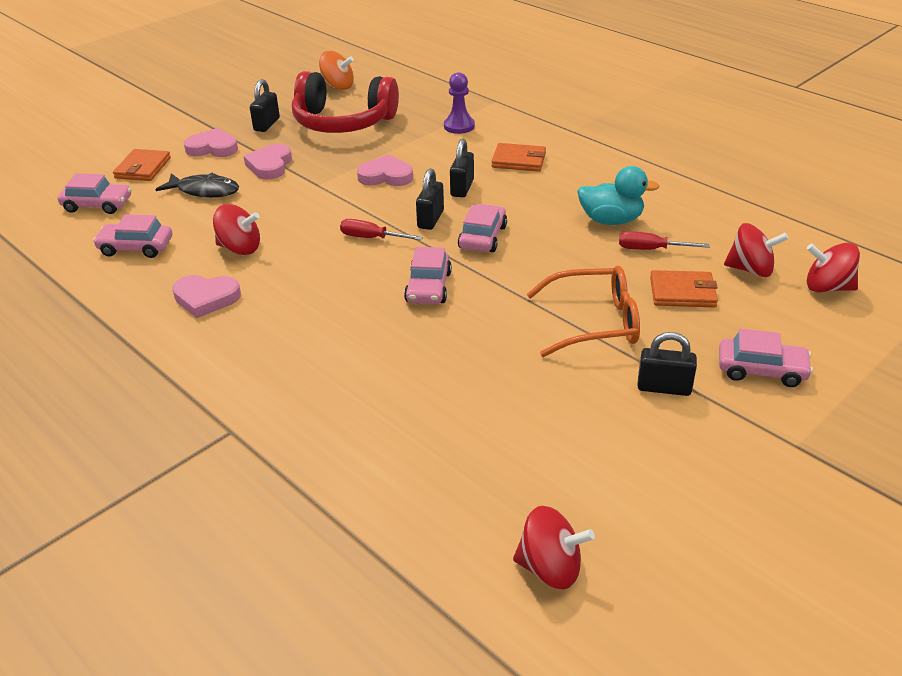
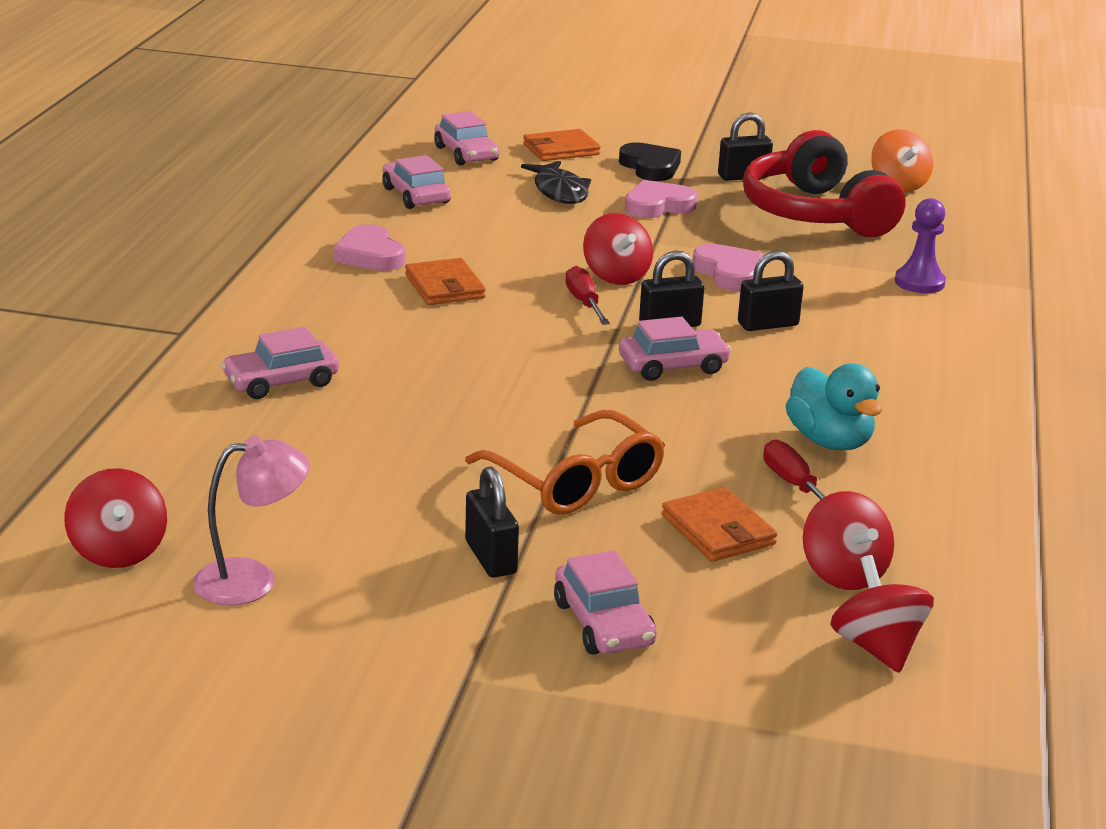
camera: 55 degrees right, 10 degrees down
pink heart [184,128,238,157] -> black heart [619,142,681,181]
red spinning top [213,204,260,255] -> red spinning top moved to [583,213,653,285]
pink car [404,247,452,304] -> pink car moved to [221,327,339,399]
orange wallet [491,143,546,172] -> orange wallet moved to [405,258,486,305]
none -> pink lamp [193,436,309,606]

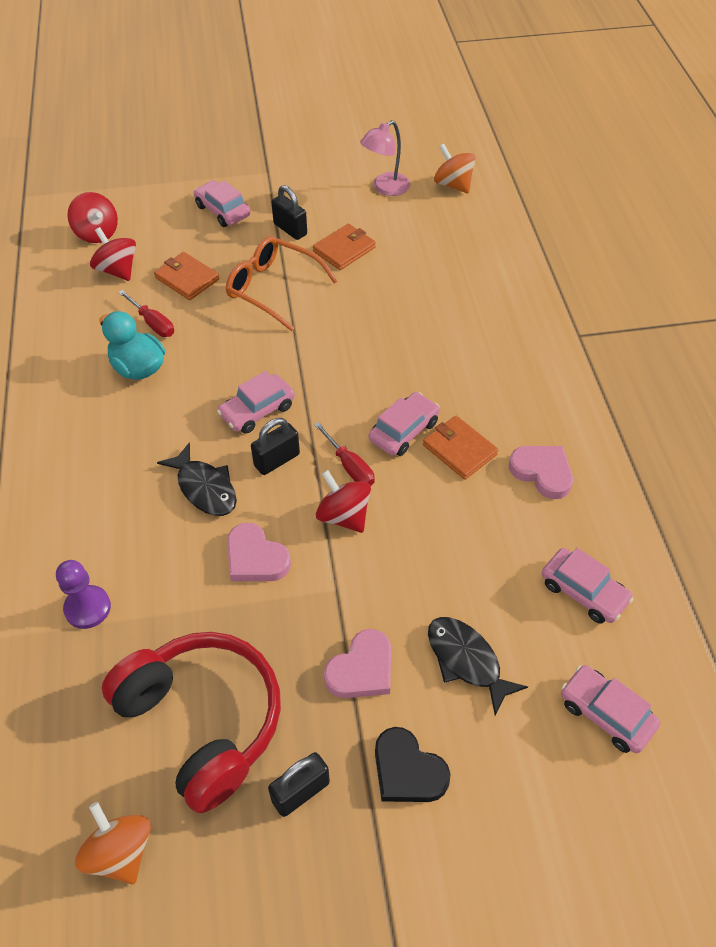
camera: 160 degrees right, 25 degrees up
red spinning top [64,468,167,568] -> orange spinning top [434,144,476,193]
pink car [221,327,339,399] -> pink car moved to [369,392,440,456]
orange wallet [523,129,601,161] -> orange wallet moved to [313,224,376,270]
black padlock [738,251,804,331] -> black fish [157,442,237,516]

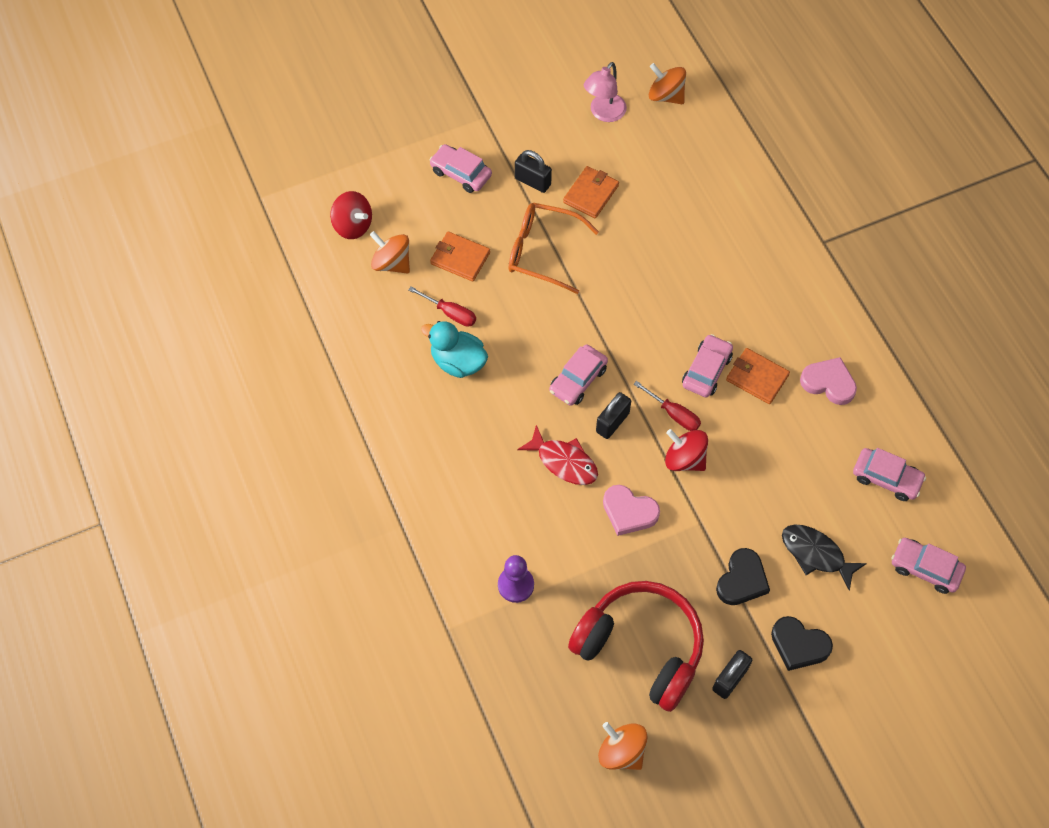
camera: 15 degrees left, 10 degrees up
red spinning top [90,227,136,281] -> orange spinning top [370,231,410,274]
black fish [157,442,237,516] -> red fish [517,425,598,485]
pink heart [324,629,391,698] -> black heart [716,548,770,605]

